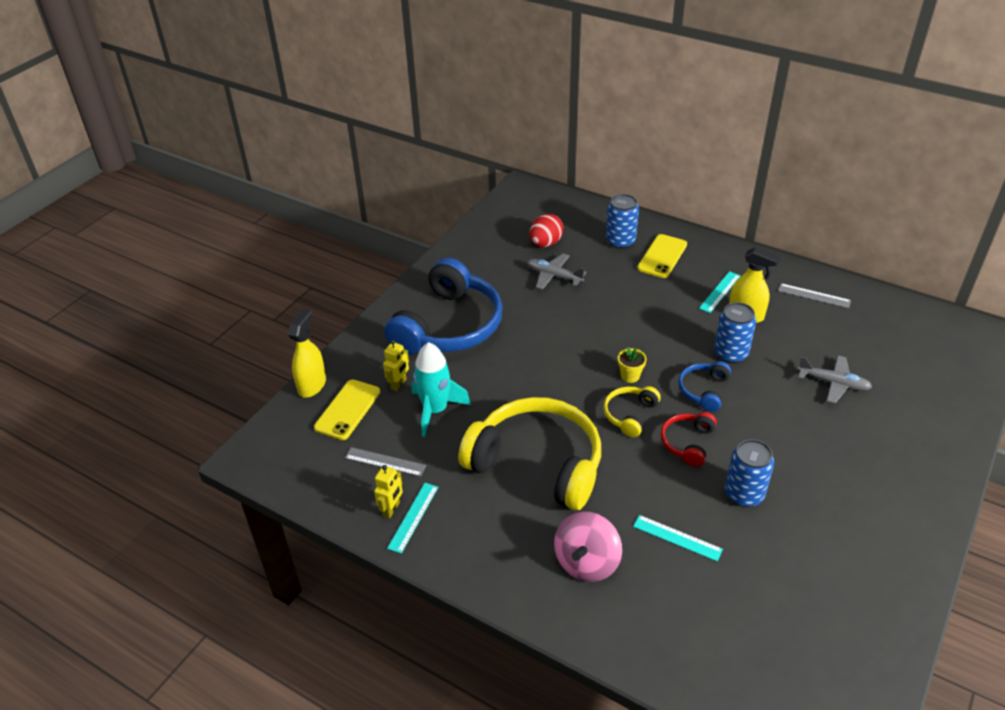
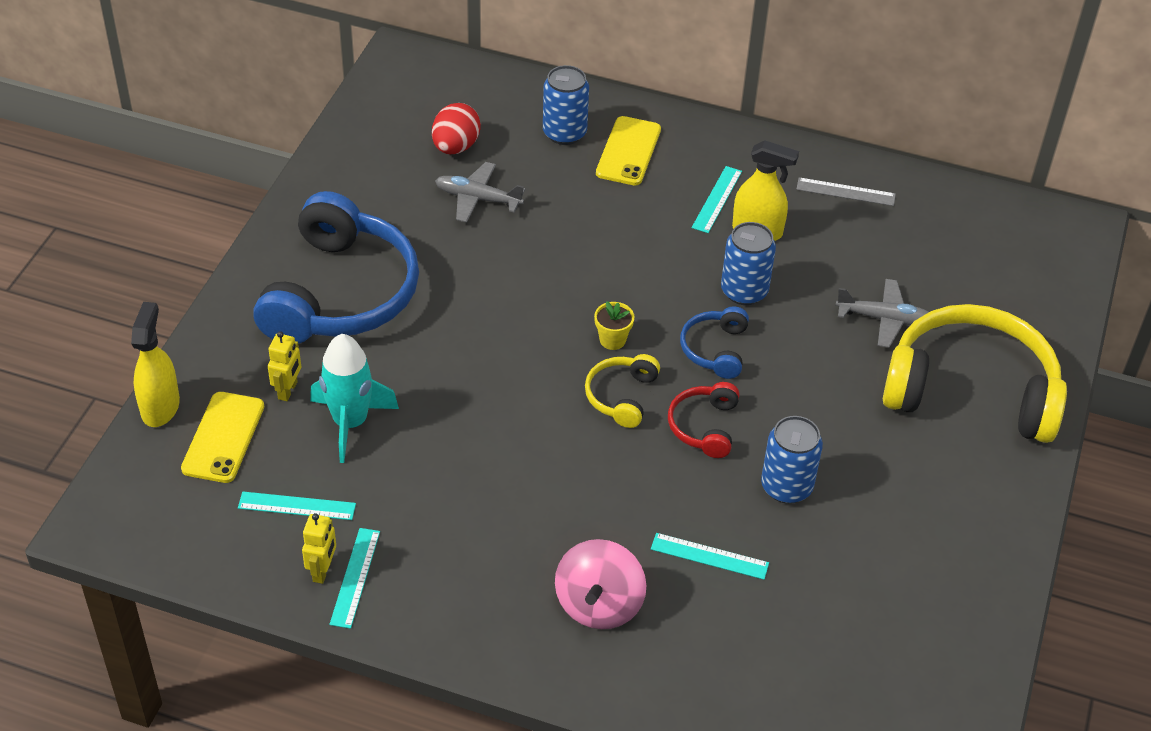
camera: 15 degrees left, 5 degrees up
grey ruler [345,447,426,477] -> turquoise ruler [238,492,356,520]
yellow headphones [458,397,601,510] -> yellow headphones moved to [883,304,1067,443]

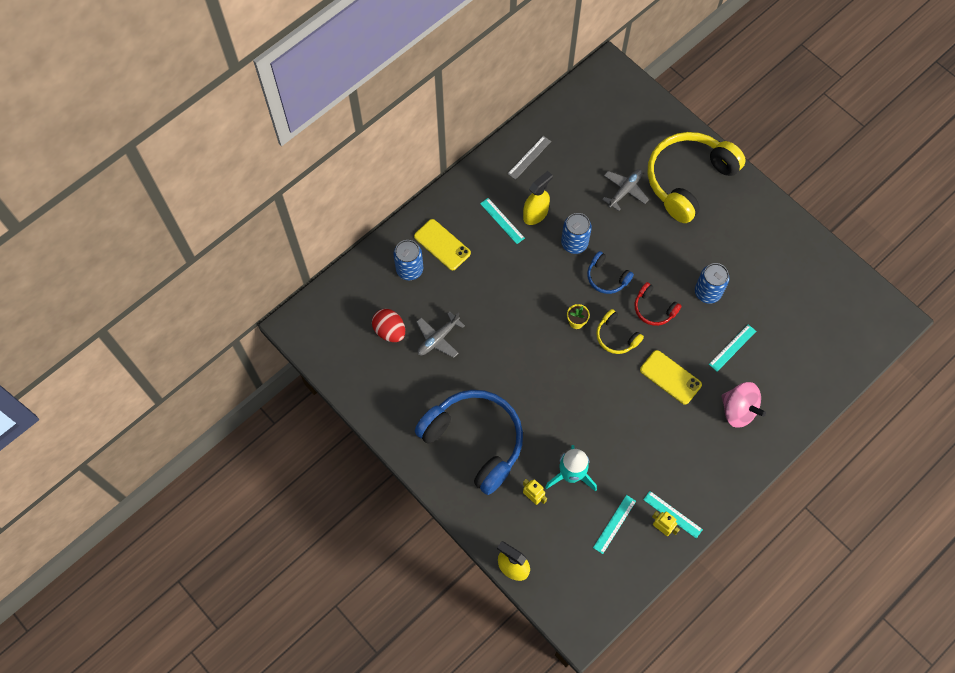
camera: 60 degrees left, 20 degrees up
yellow phone [181,392,264,483] -> yellow phone moved to [640,350,702,405]

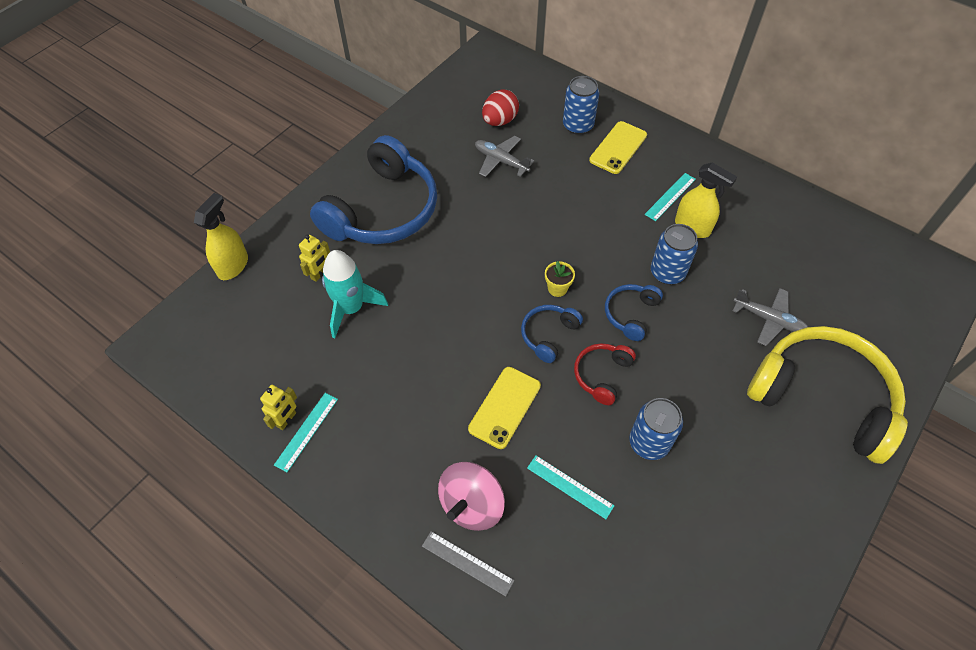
camera: 80 degrees right, 10 degrees down
grey ruler [508,136,551,180] -> grey ruler moved to [422,531,514,597]
turquoise ruler [593,495,636,554] -> none
yellow headphones [596,309,644,354] -> blue headphones [521,305,583,363]

